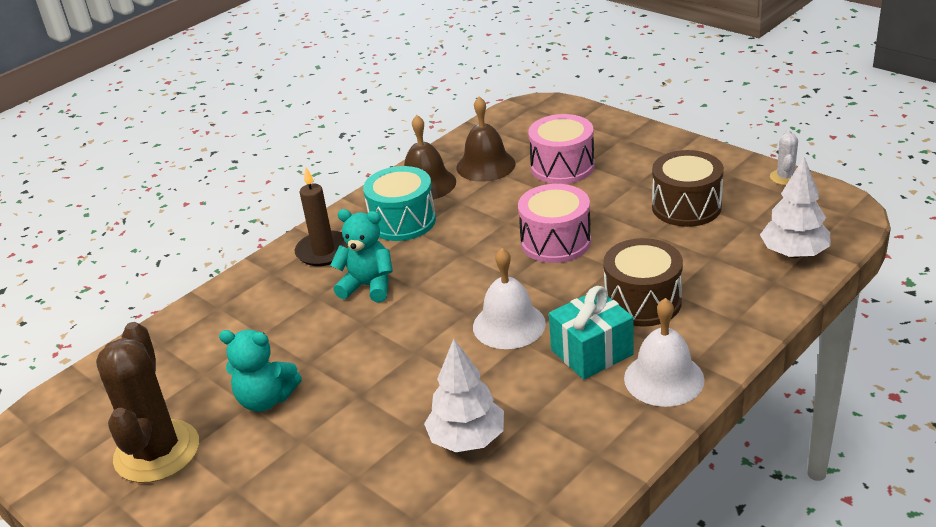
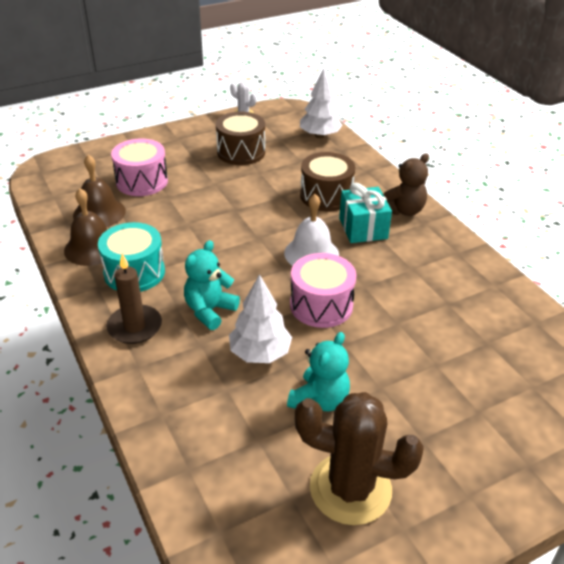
camera: 75 degrees left, 5 degrees up
white tree [424,339,504,452] -> white tree moved to [229,274,292,363]
pink drum [518,184,591,263] -> pink drum moved to [290,253,356,328]
white bell [624,298,705,407] -> brown teddy bear [384,153,429,216]

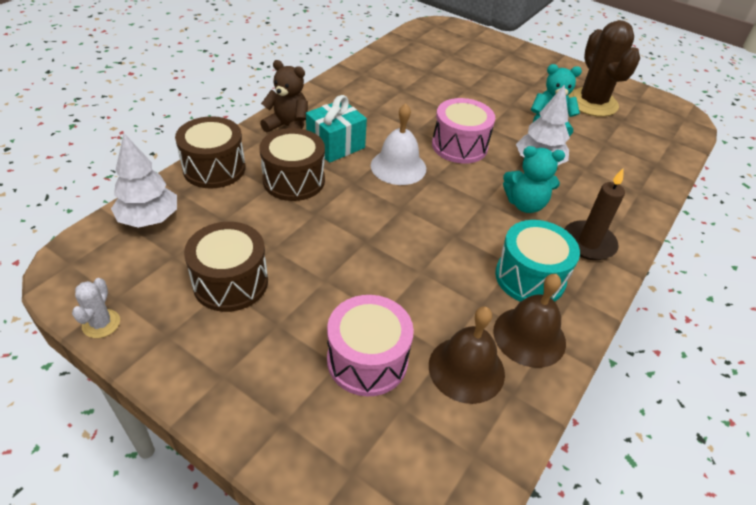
camera: 120 degrees left, 5 degrees up
none -> brown drum [175,116,245,189]

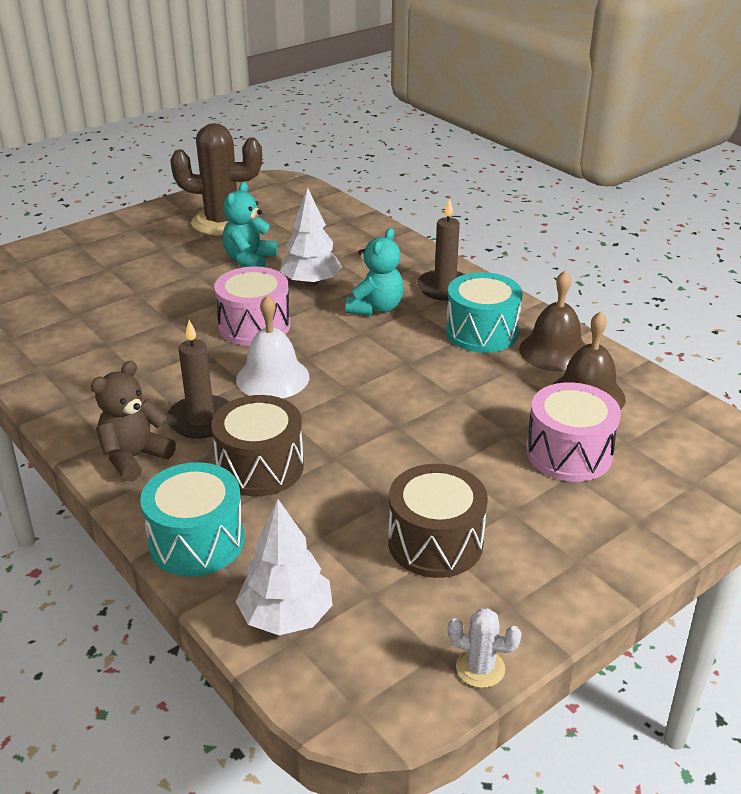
camera: 70 degrees left, 10 degrees down
brown drum [175,116,245,189] -> turquoise drum [140,462,245,576]
turquoise gift [306,95,367,163] -> brown candle [167,320,229,439]

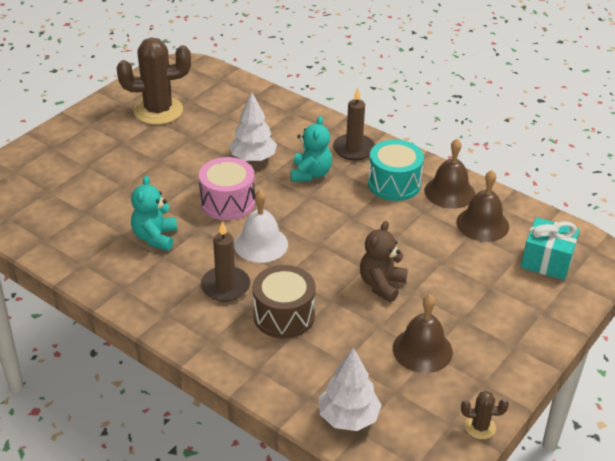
camera: 15 degrees left, 5 degrees up
brown teddy bear [91,361,176,482] -> brown teddy bear moved to [360,221,408,302]
turquoise drum [140,462,245,576] -> none
turquoise teddy bear [222,182,277,267] -> turquoise teddy bear moved to [131,176,177,251]
brown drum [388,464,488,578] -> brown bell [393,294,453,373]
white cactus [448,608,522,688] -> brown cactus [461,391,509,439]
pink drum [526,382,621,482] -> none
none -> turquoise gift [521,217,580,280]

